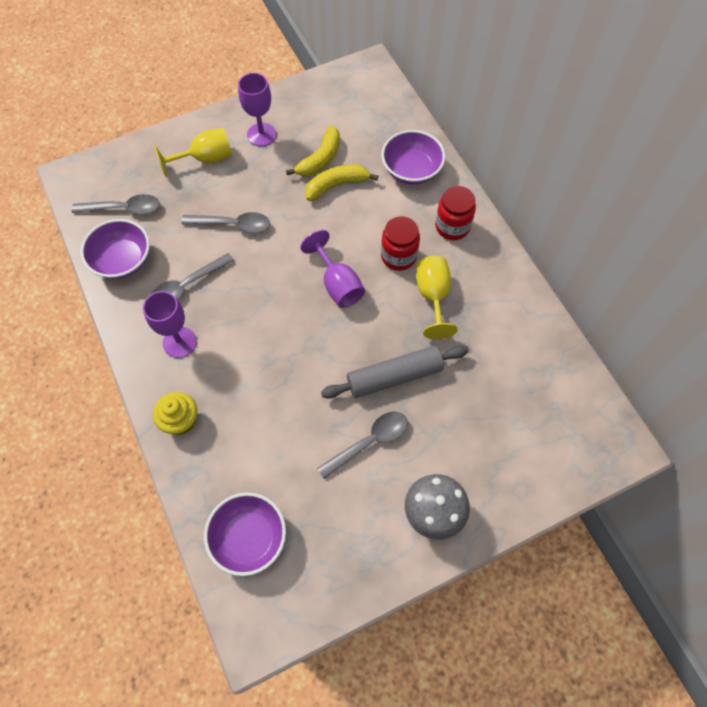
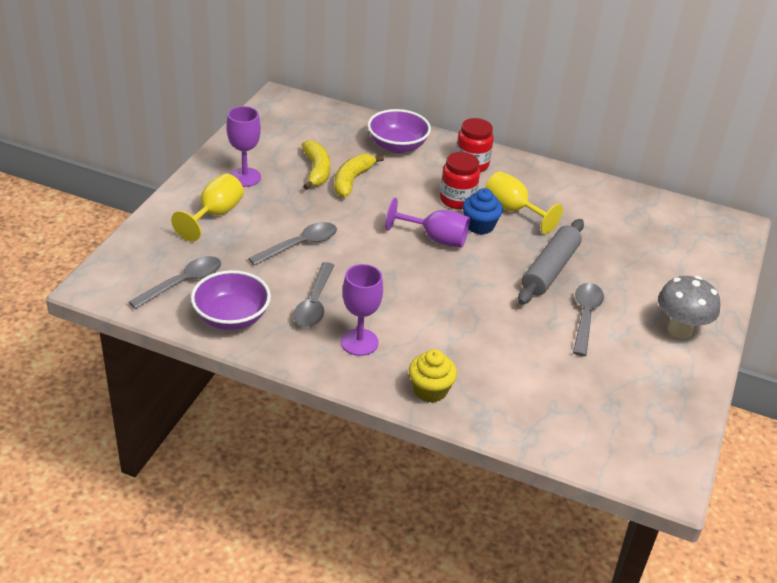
camera: 45 degrees left, 25 degrees down
purple bowl [204,492,286,576] -> none
none -> blue cupcake [463,188,503,235]

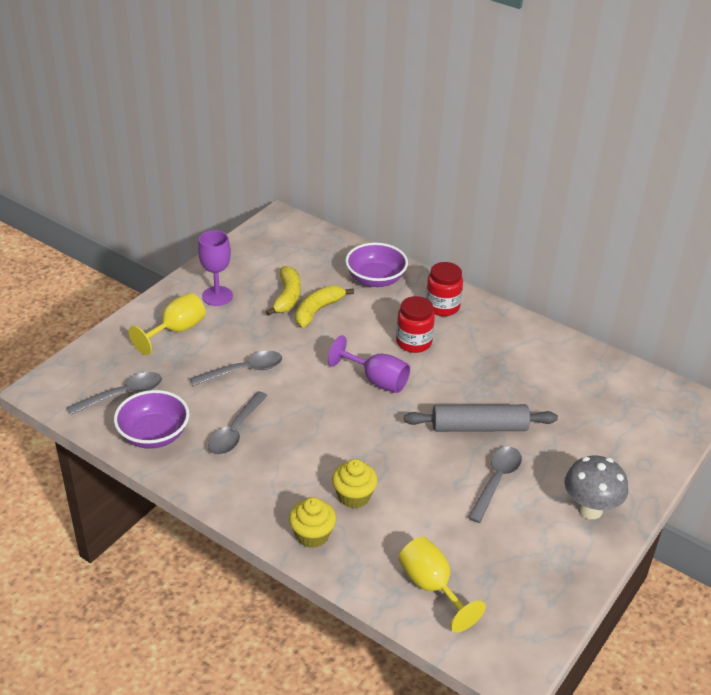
camera: 15 degrees right, 0 degrees up
purple goblet [341,264,383,356] -> none
blue cupcake [463,188,503,235] -> none
yellow goblet [485,171,563,234] -> yellow goblet moved to [399,537,486,632]
grey rolling pin [518,219,584,304] -> grey rolling pin turned 45 degrees clockwise [404,404,558,432]
none -> yellow cupcake [332,459,378,509]

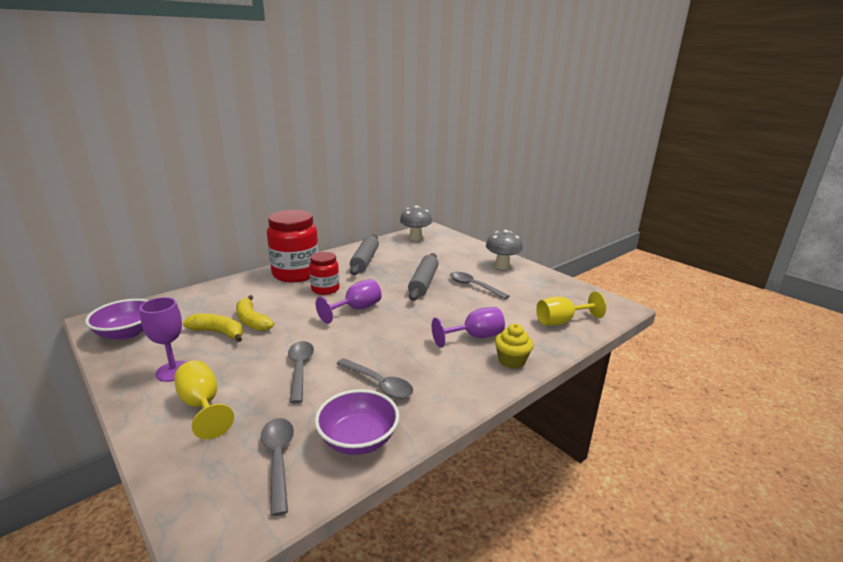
camera: 75 degrees left, 15 degrees down
yellow cupcake [332,459,378,509] -> purple goblet [432,307,505,348]
purple bowl [345,243,408,287] -> purple bowl moved to [85,299,148,340]
red jar [426,262,463,316] -> red jar [267,210,319,282], size x1.78
none -> grey rolling pin [350,234,379,275]
none -> grey mushroom [400,205,432,241]

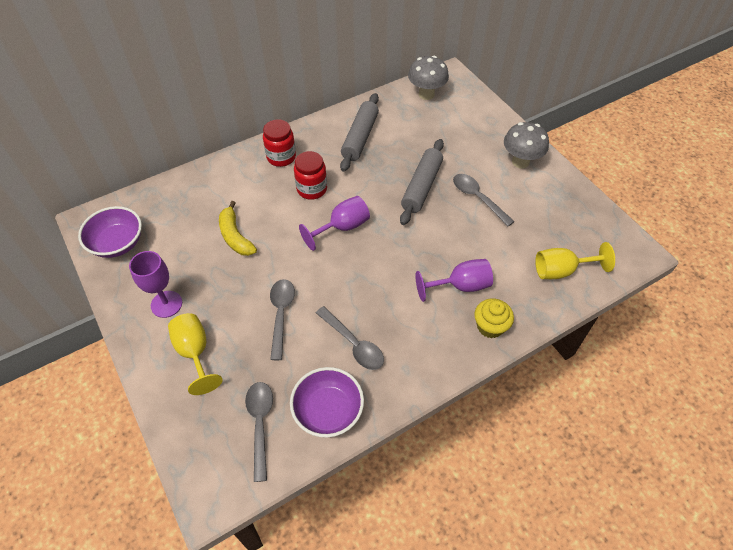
camera: 10 degrees right, 30 degrees up
yellow banana [182,314,243,342] -> none
red jar [267,210,319,282] -> red jar [263,119,296,167], size x0.56

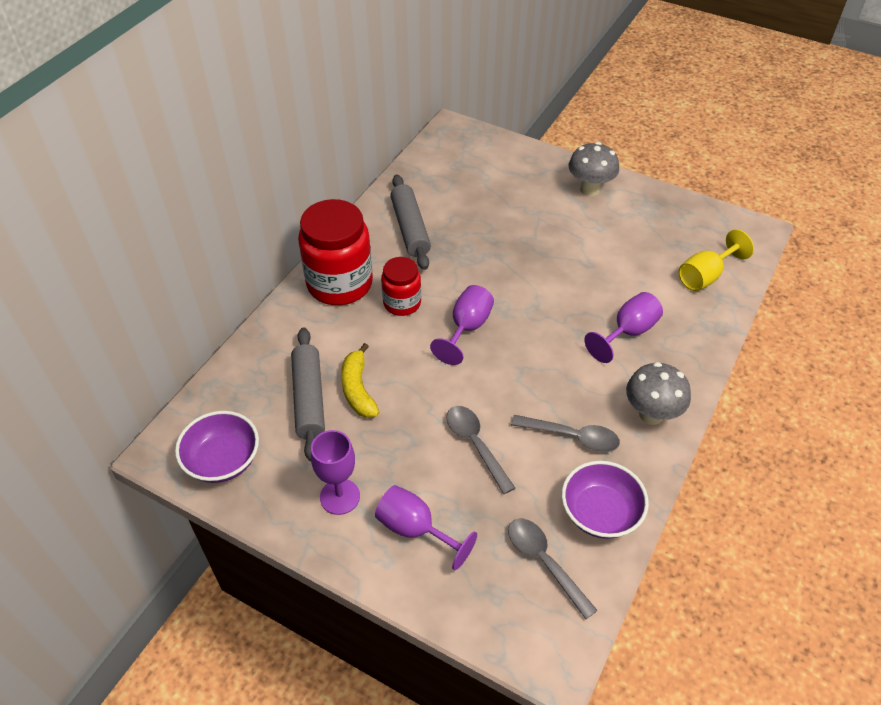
camera: 30 degrees left, 5 degrees down
yellow goblet [168,313,223,395] -> purple goblet [375,485,477,570]
yellow banana [219,201,257,256] -> yellow banana turned 45 degrees clockwise [341,343,379,418]
red jar [263,119,296,167] -> red jar [298,199,373,305], size x1.78
grey rolling pin [400,139,444,225] -> grey rolling pin moved to [291,327,325,462]
grey mushroom [408,56,449,100] -> grey mushroom moved to [626,362,691,425]
grey spoon [453,174,515,226] -> none
yellow cupcake [474,299,514,338] -> none

